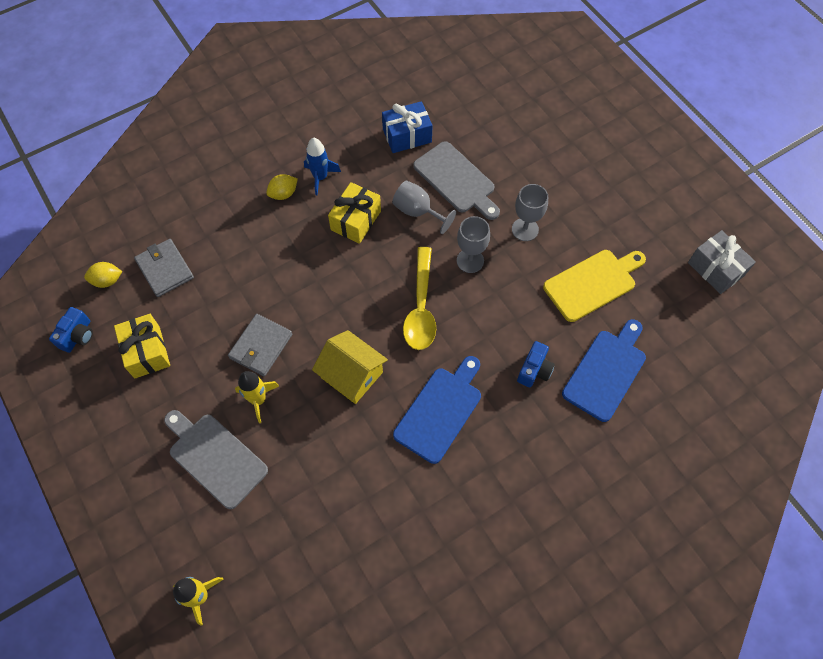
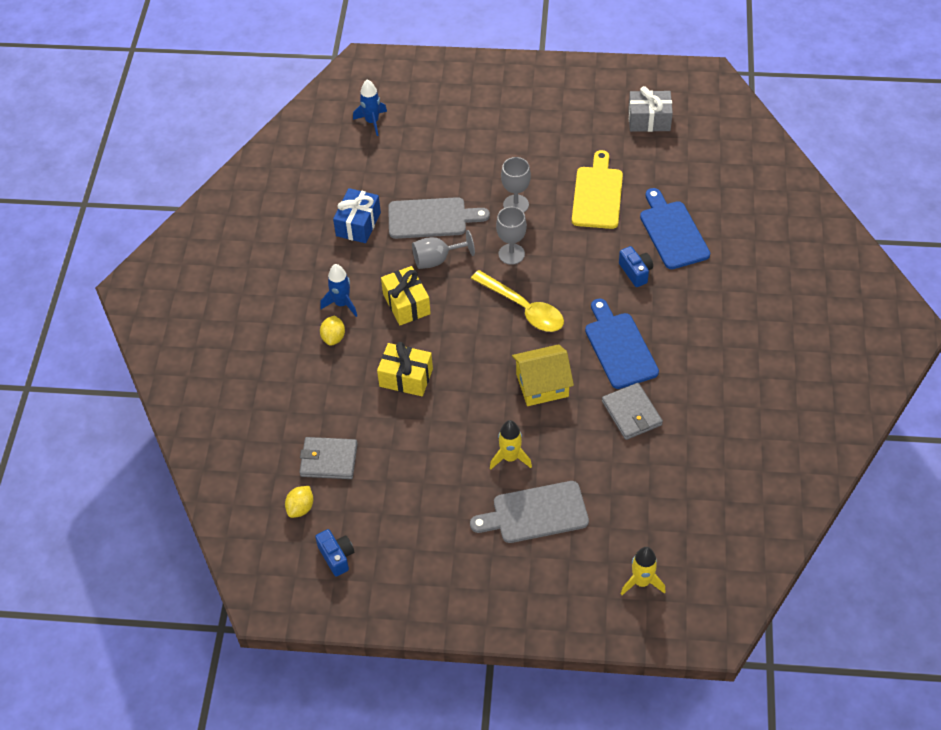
camera: 50 degrees left, 10 degrees down
yellow gift [114,314,170,378] -> yellow gift moved to [377,342,433,396]
grey wallet [228,314,292,376] -> grey wallet moved to [602,383,663,440]
none -> blue rocket [353,79,387,136]

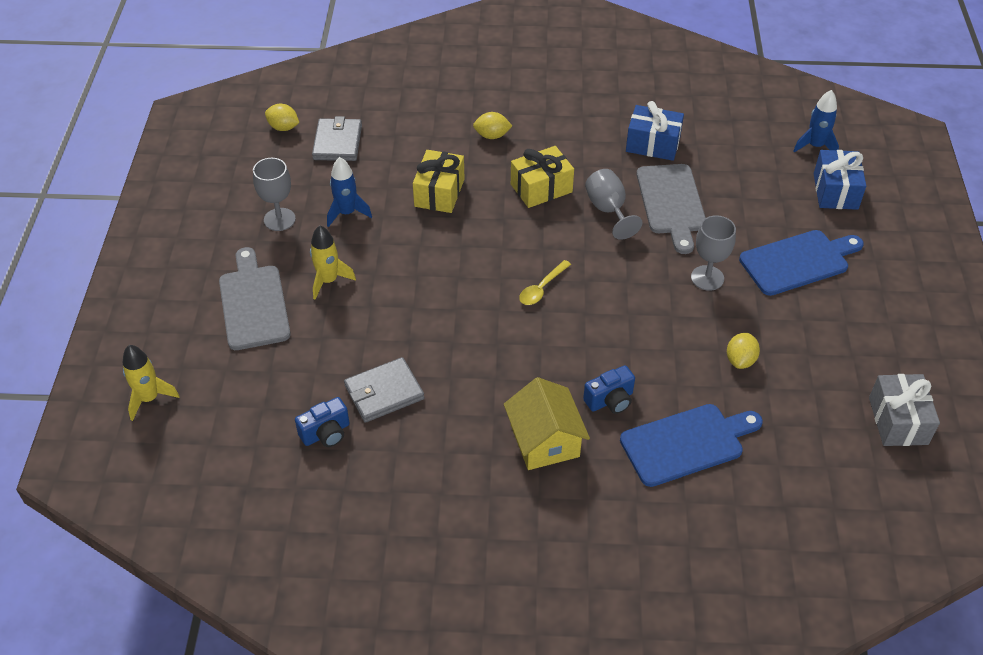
camera: 85 degrees right, 5 degrees down
blue camera [315,529,354,577] -> blue camera moved to [295,397,350,447]
blue rocket [320,264,357,317] -> blue rocket moved to [327,157,372,227]
yellow spoon [471,270,564,332] -> yellow spoon [519,260,571,305], size x0.55
grey goblet [496,207,527,265] -> grey goblet moved to [253,158,296,231]
yellow house [512,344,574,406] -> yellow house moved to [504,377,590,470]
yellow cutting board [572,150,623,229] -> yellow lemon [727,333,760,369]
blue cutting board [585,299,659,389] -> blue cutting board moved to [739,230,864,296]
none -> blue gift [814,150,866,210]

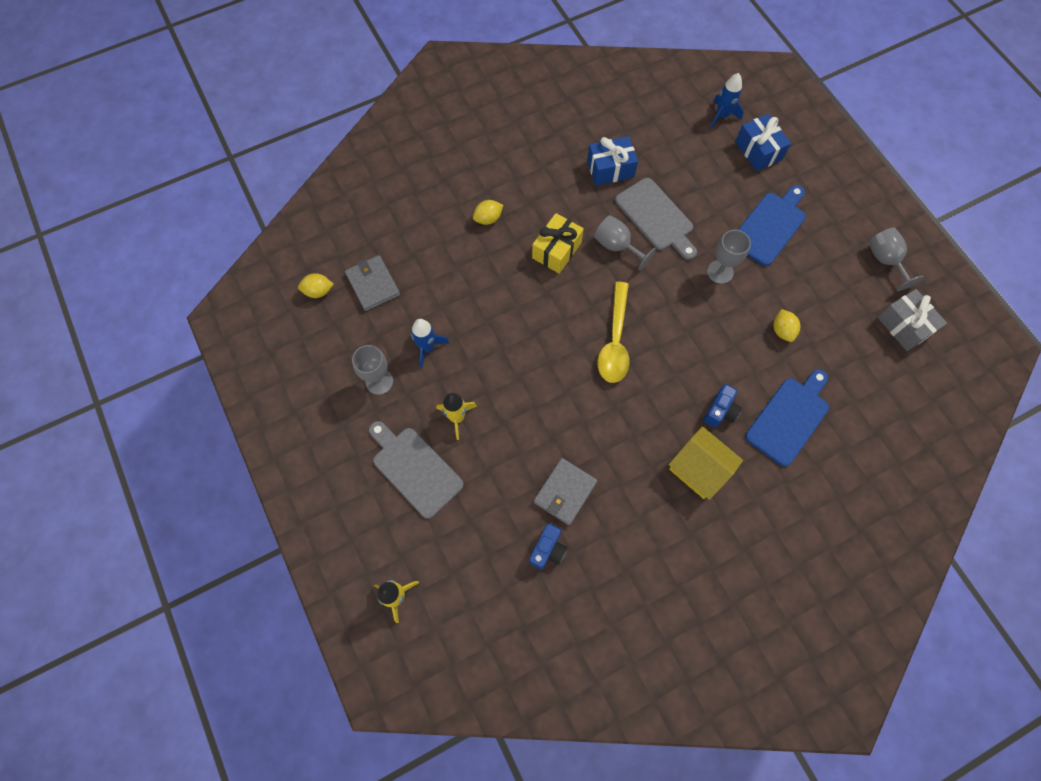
camera: 30 degrees left, 20 degrees up
yellow gift [413,150,464,213] -> none
yellow spoon [519,260,571,305] -> yellow spoon [598,282,630,383], size x1.83
none -> grey goblet [869,227,924,291]

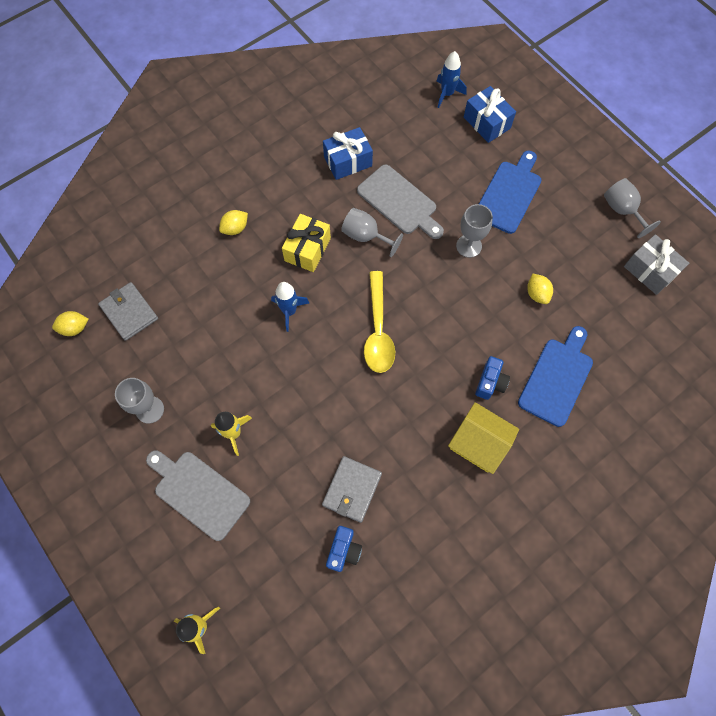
camera: 10 degrees left, 0 degrees up
blue rocket [411,319,449,369] -> blue rocket moved to [271,282,309,332]

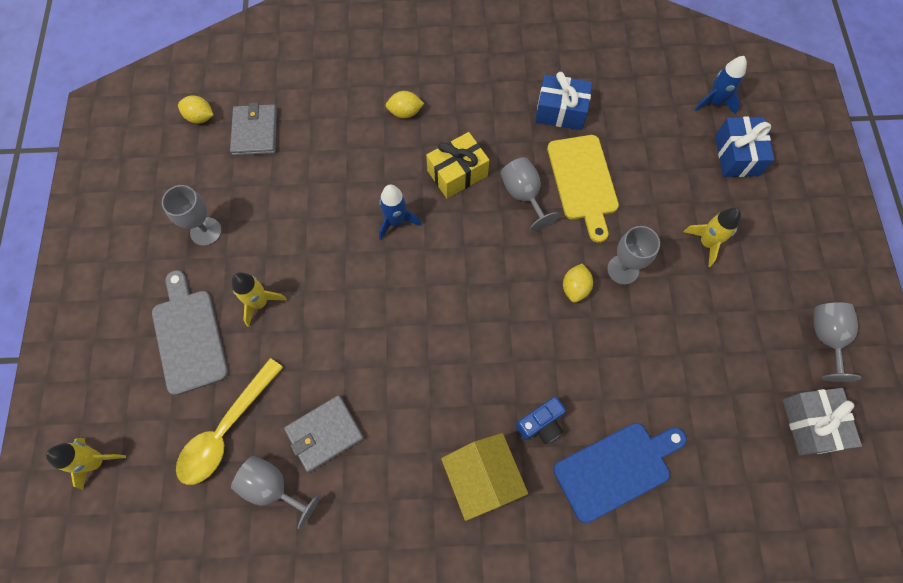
camera: 35 degrees right, 0 degrees up
blue camera [326,526,362,572] -> grey goblet [231,456,320,529]
grey cutting board [357,164,444,239] -> yellow cutting board [547,135,619,243]
yellow spoon [364,271,395,373] -> yellow spoon moved to [176,358,283,485]
blue cutting board [479,151,541,234] -> yellow rocket [683,208,741,267]
yellow lemon [527,274,553,304] -> yellow lemon moved to [563,263,593,303]

